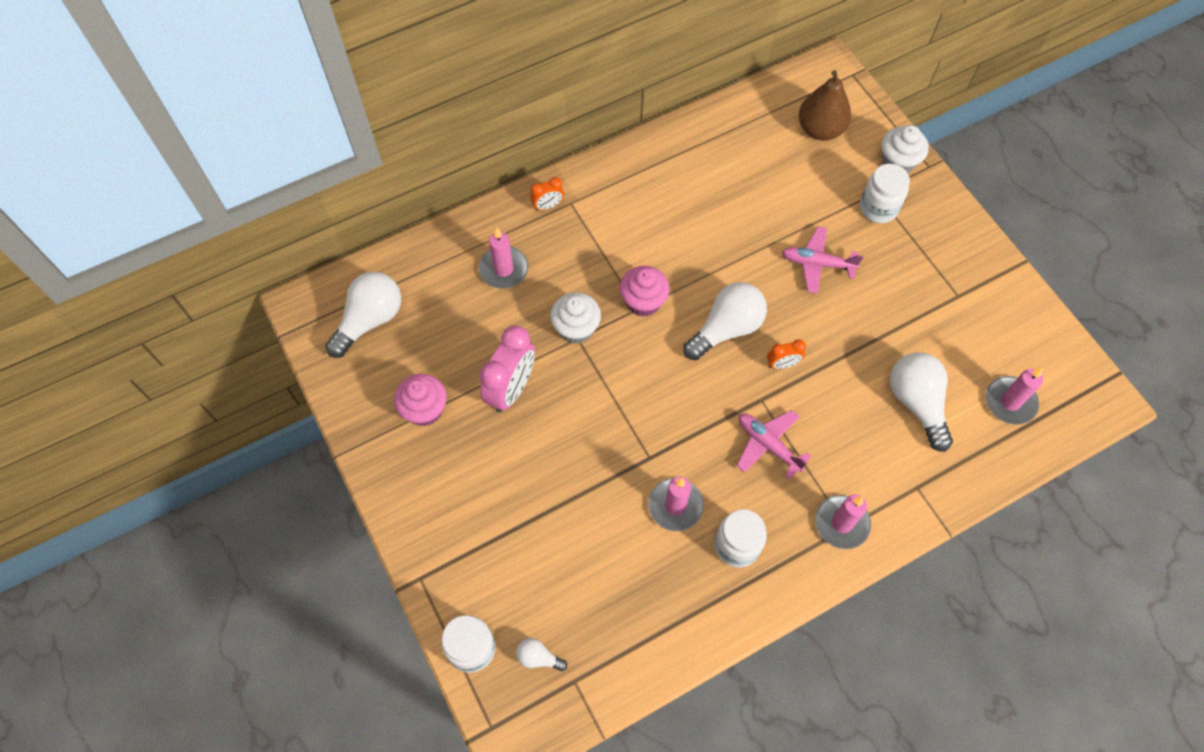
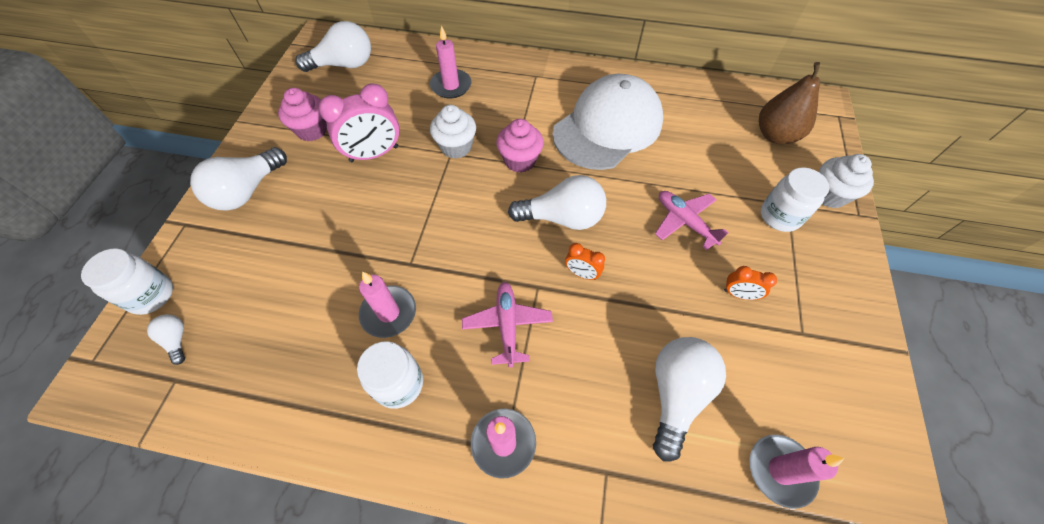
camera: 40 degrees right, 5 degrees down
orange clock [530,177,564,211] -> orange clock moved to [724,266,777,300]
none -> white light bulb [190,147,287,210]
none -> white cap [552,74,663,170]

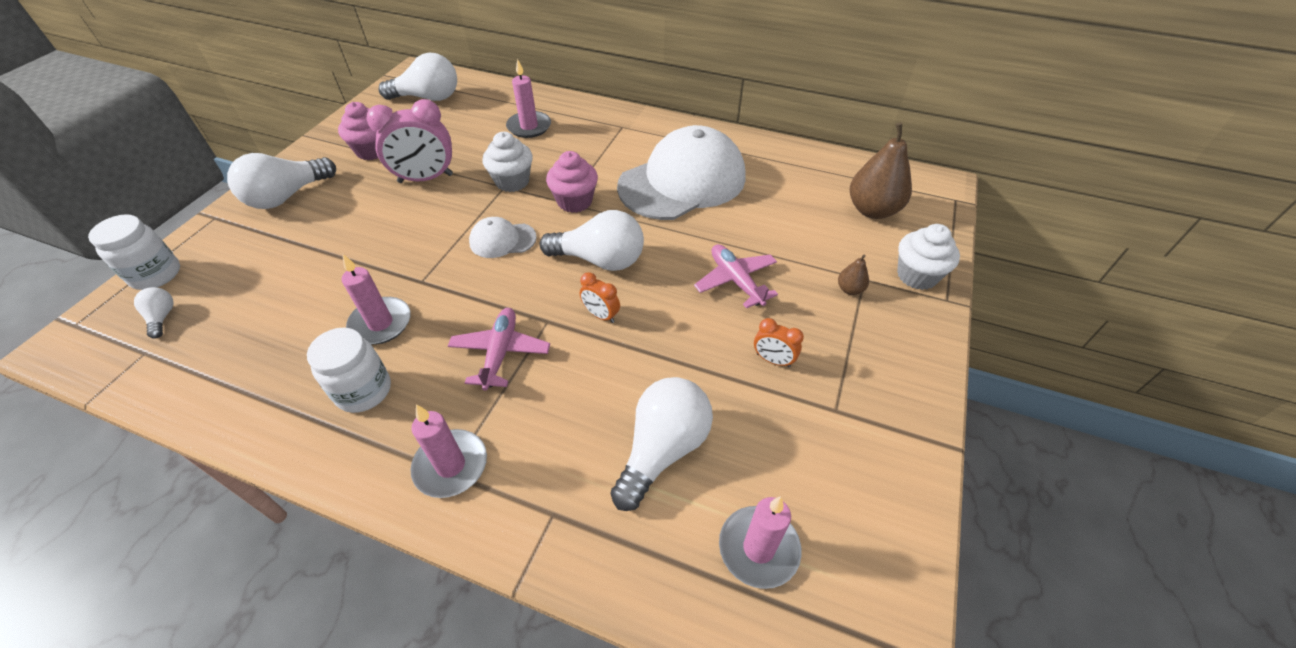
camera: 10 degrees right, 10 degrees down
white jar [761,168,830,232] -> brown pear [838,255,869,295]
none -> white cap [469,217,537,258]

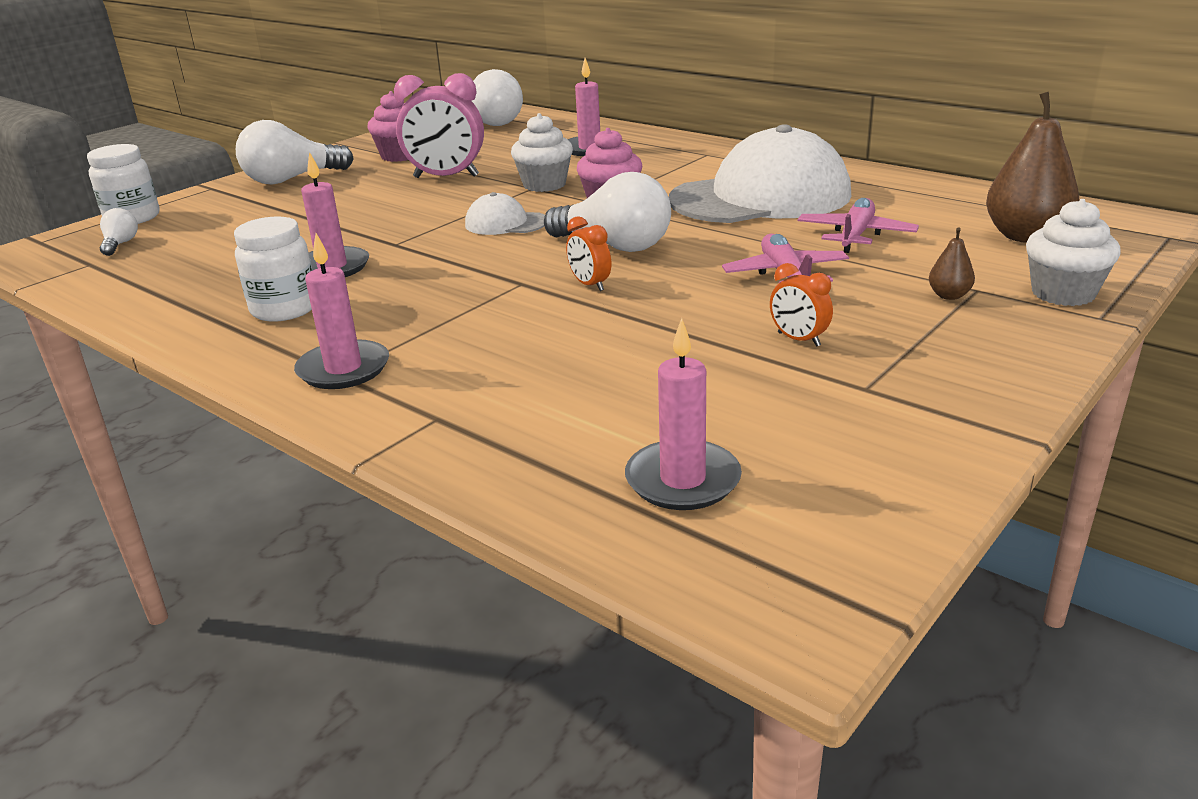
camera: 20 degrees right, 20 degrees down
pink plane [448,308,550,391] -> pink plane moved to [798,198,919,253]
white light bulb [610,377,713,511] -> none

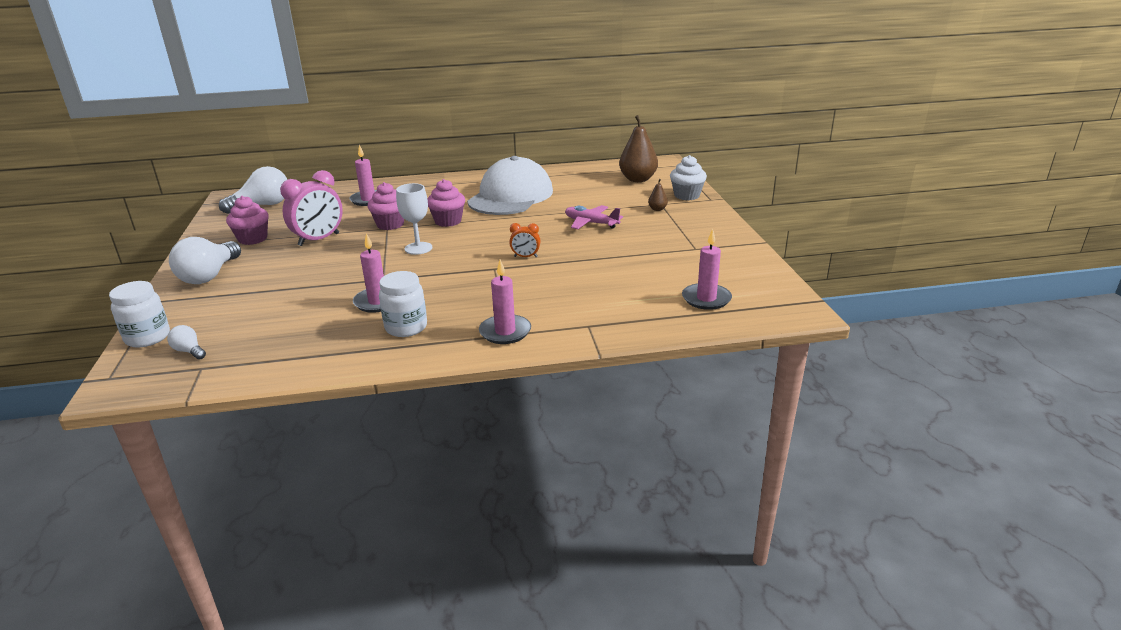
camera: 50 degrees left, 0 degrees up
white cap [465,192,545,235] -> white goblet [396,183,432,255]
white cupcake [511,113,573,192] -> pink cupcake [368,182,404,230]
white light bulb [544,172,671,252] -> none
orange clock [770,263,833,347] -> none
pink plane [798,198,919,253] -> none

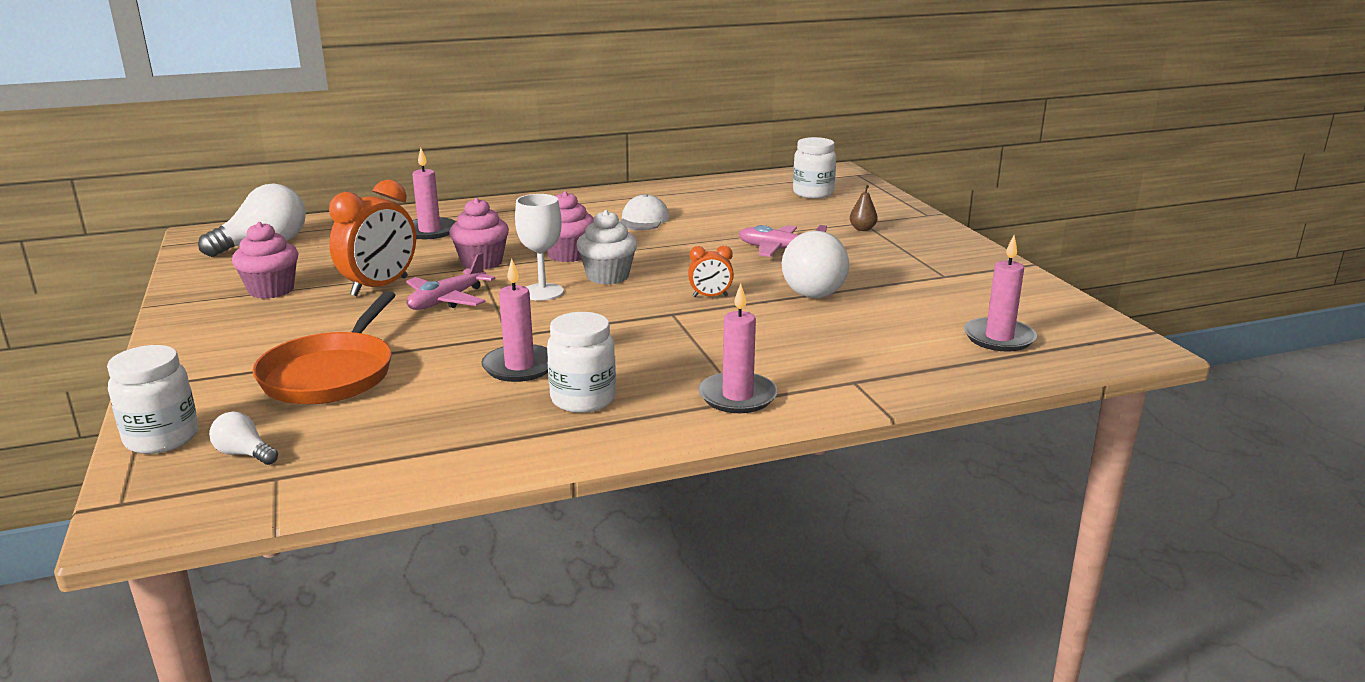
camera: 10 degrees left, 5 degrees down
white light bulb [169,237,241,284] -> white light bulb moved to [782,231,849,298]
pink clock [280,170,343,246] -> orange clock [329,180,416,296]
white cap [467,156,553,215] -> white cap [619,194,670,230], size x0.44
brown pear [619,115,658,182] -> white jar [793,137,836,199]
white cupcake [670,155,707,200] -> white cupcake moved to [577,210,637,284]
none -> orange pan [252,291,395,404]
none -> pink plane [406,253,495,310]

